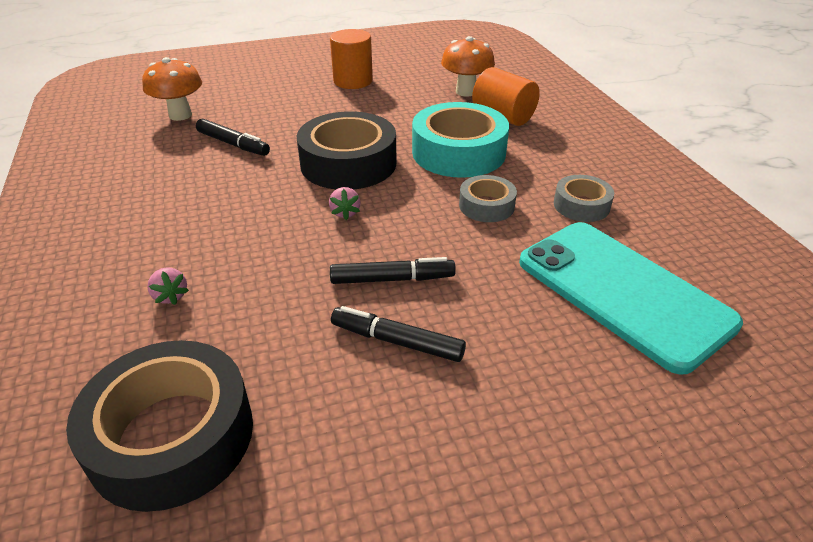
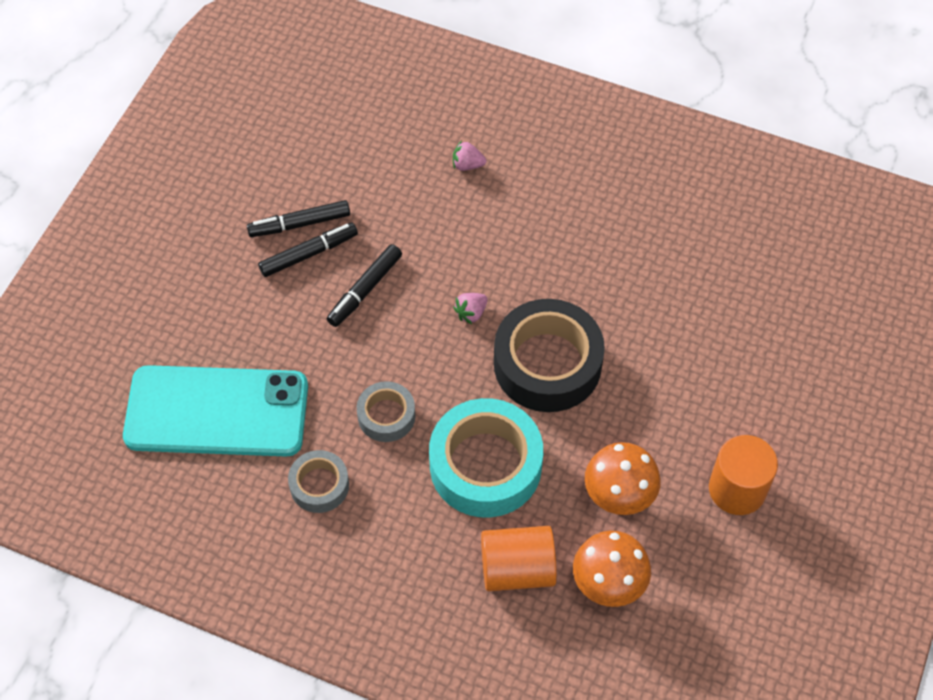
camera: 130 degrees right, 20 degrees up
black tape [66,340,253,512] -> none
orange mushroom [142,57,202,121] -> orange mushroom moved to [585,442,661,515]
black marker [196,119,270,156] -> black marker moved to [247,200,350,237]
pink strawberry [329,187,361,220] -> pink strawberry turned 75 degrees counterclockwise [453,293,488,324]

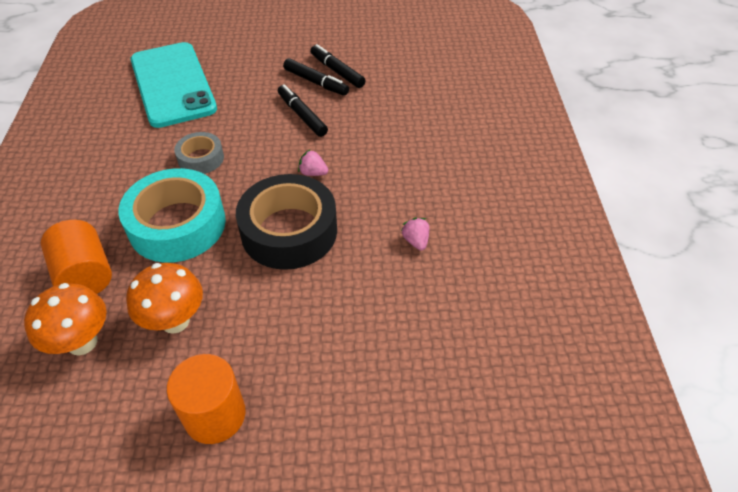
camera: 65 degrees right, 10 degrees down
grey tape [288,450,349,513] -> none
black marker [327,244,402,327] -> black marker turned 45 degrees clockwise [278,84,328,137]
pink strawberry [453,140,486,171] -> pink strawberry moved to [401,218,429,250]

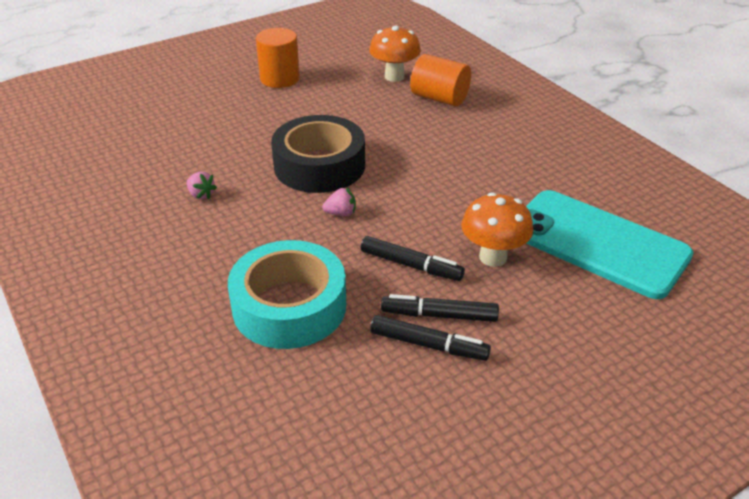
camera: 150 degrees right, 10 degrees down
turquoise tape [118,168,226,263] -> turquoise tape moved to [228,240,346,349]
orange mushroom [126,263,203,334] -> orange mushroom moved to [461,192,533,267]
grey tape [174,132,224,174] -> none

